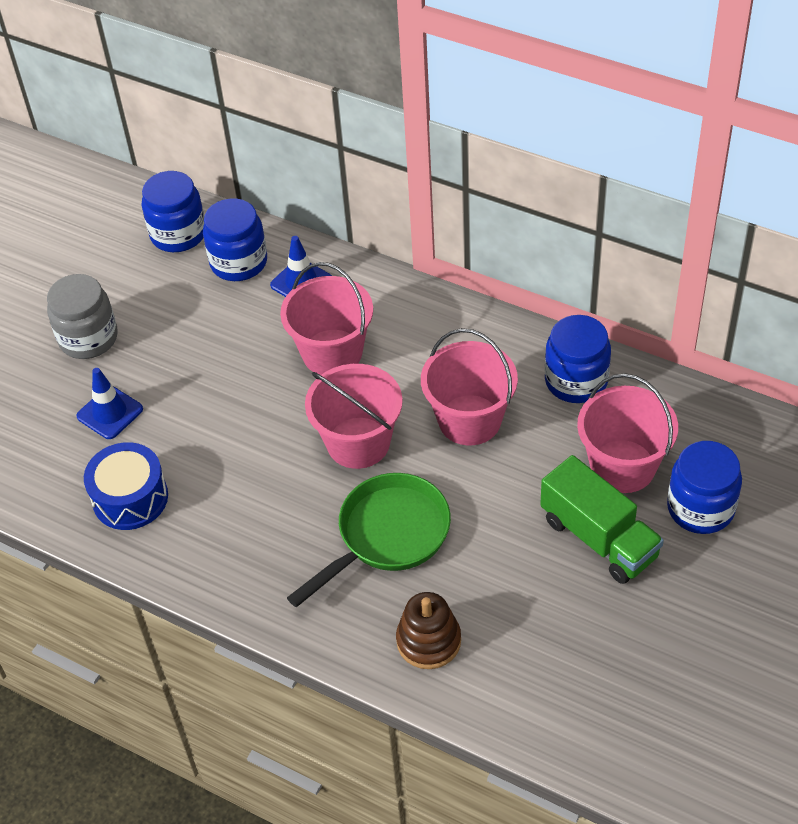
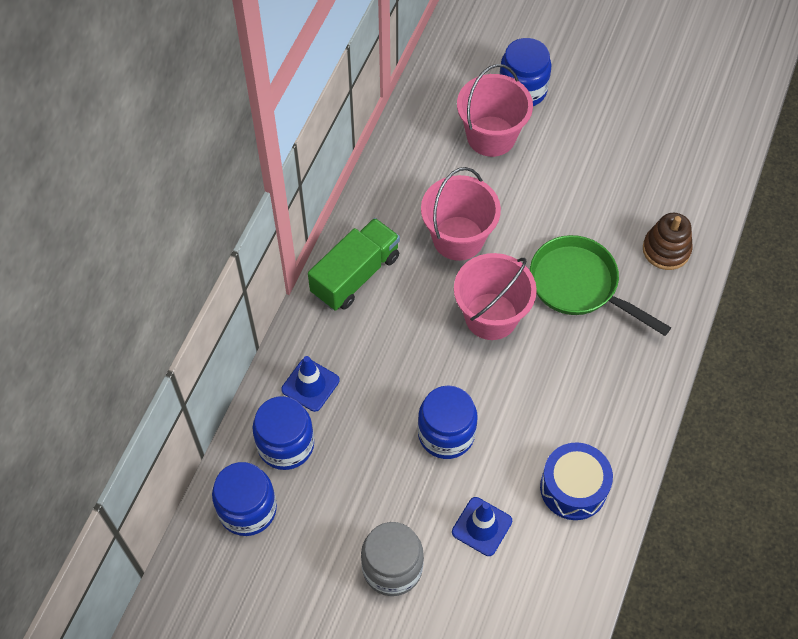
camera: 100 degrees left, 10 degrees up
pink bucket [280,262,373,375] -> none
green truck [540,455,664,584] -> green truck moved to [308,218,400,311]
blue jar [545,315,611,403] -> blue jar moved to [418,386,478,459]

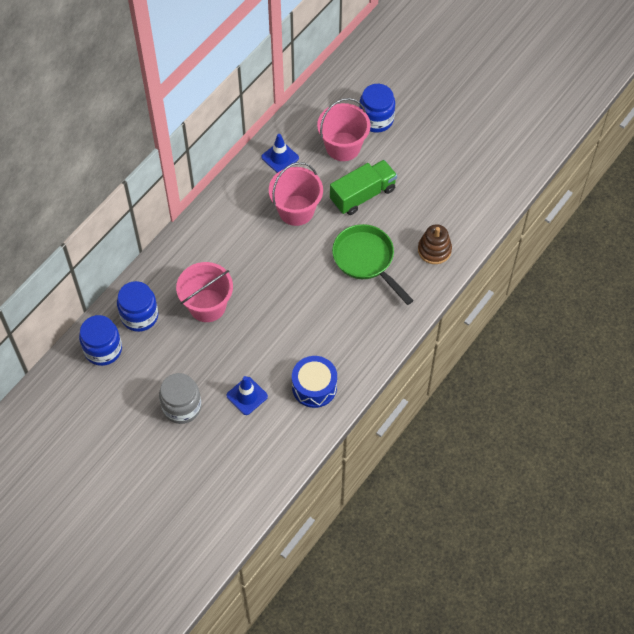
camera: 15 degrees right, 0 degrees up
blue traffic cone [281,356,340,412] -> blue traffic cone moved to [261,134,299,173]
green truck [308,218,400,311] -> green truck moved to [330,160,397,215]
blue jar [418,386,478,459] -> none
pink bucket [454,253,537,340] -> pink bucket moved to [176,262,233,322]

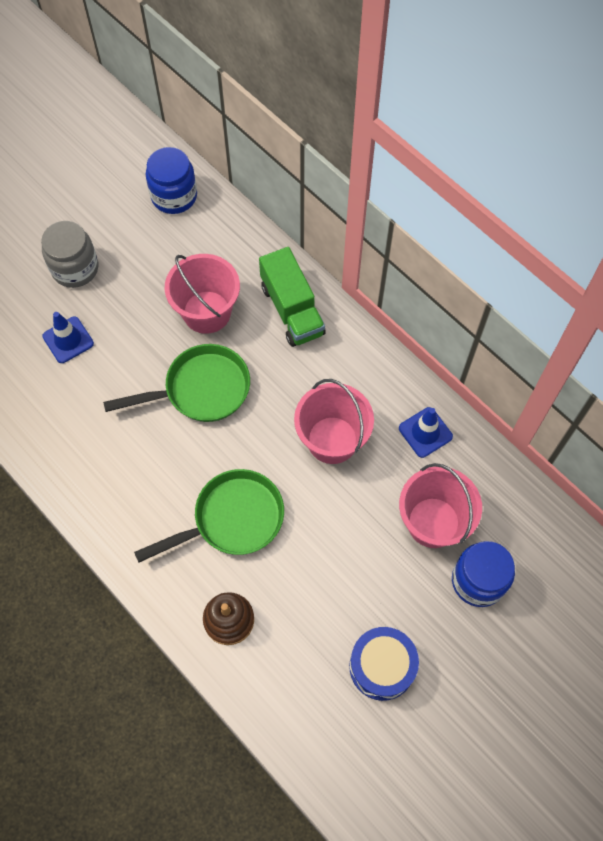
camera: 100 degrees right, 5 degrees up
blue jar [117,281,158,332] -> none
blue drum [292,356,337,408] -> blue drum moved to [349,627,419,701]
green truck [330,160,397,215] -> green truck moved to [259,247,326,347]
none -> green pan [103,344,250,422]

